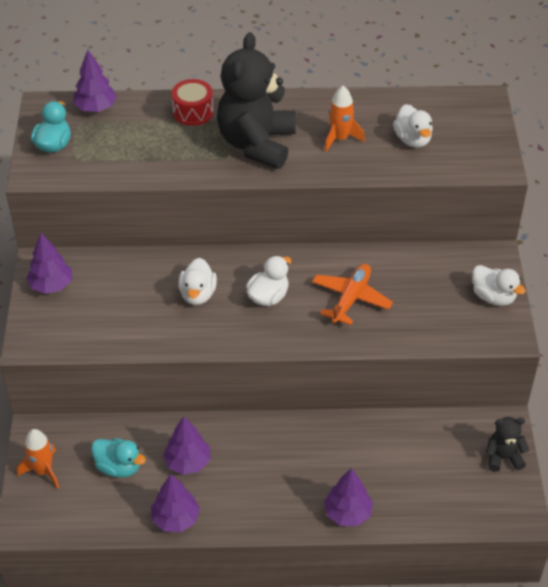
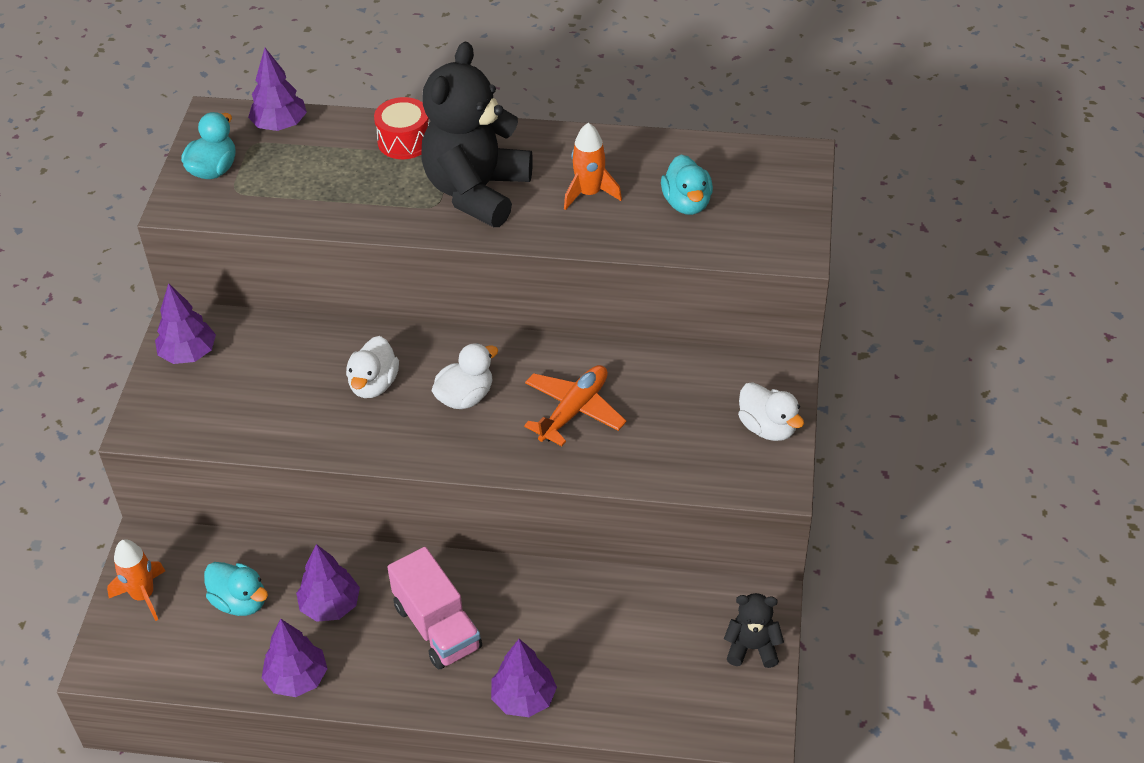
camera: 10 degrees right, 0 degrees up
white duck [393,104,433,148] -> turquoise duck [661,155,713,215]
none -> pink truck [387,547,482,670]

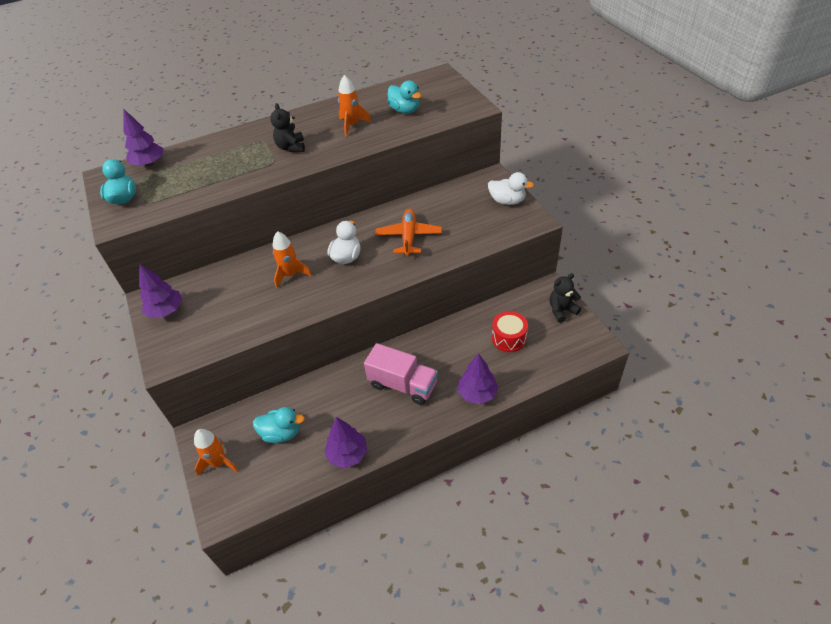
camera: 30 degrees left, 0 degrees up
purple tree [296,544,360,622] -> none
white duck [346,336,399,398] -> orange rocket [272,231,312,288]
red drum [374,97,430,159] -> red drum moved to [492,311,528,352]
black teddy bear [421,42,533,227] -> black teddy bear [270,103,305,152], size x0.47

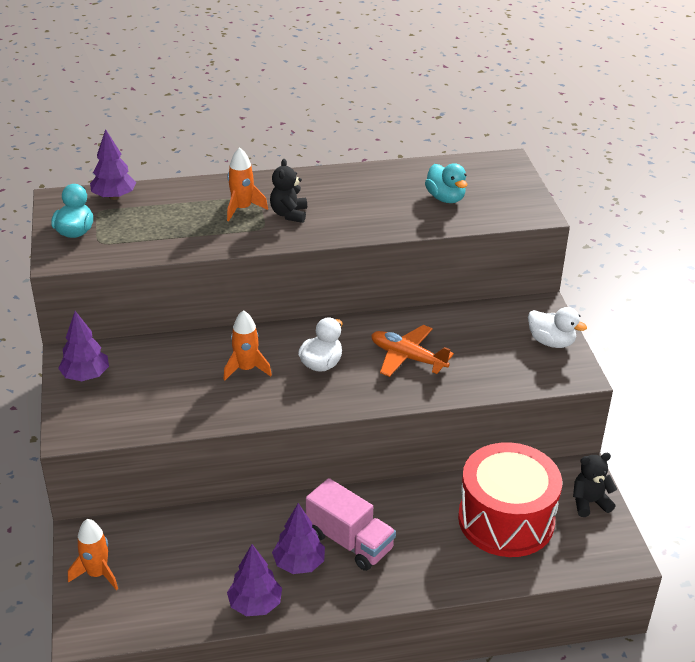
camera: 10 degrees right, 10 degrees down
turquoise duck [253,407,305,443] -> none
orange rocket [338,75,371,137] -> orange rocket moved to [227,147,268,221]
orange plane [375,209,442,256] -> orange plane turned 75 degrees counterclockwise [371,325,454,377]
purple tree [458,353,498,404] -> purple tree moved to [272,503,325,574]
red drum [492,311,528,352] -> red drum [458,442,562,557], size x2.05

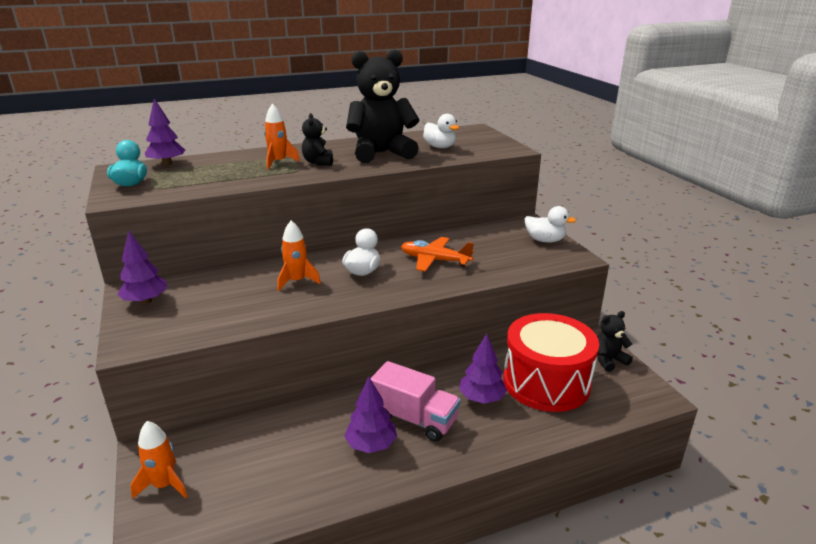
camera: 10 degrees left, 10 degrees down
purple tree [227,544,282,616] -> purple tree moved to [459,334,507,404]
turquoise duck [425,163,467,203] -> white duck [423,114,459,148]
none -> black teddy bear [346,49,420,163]

